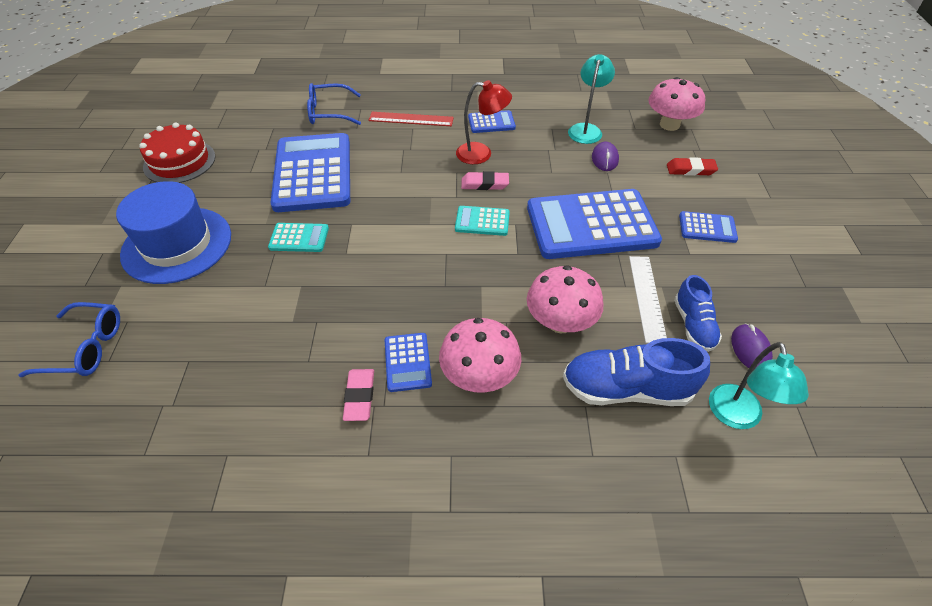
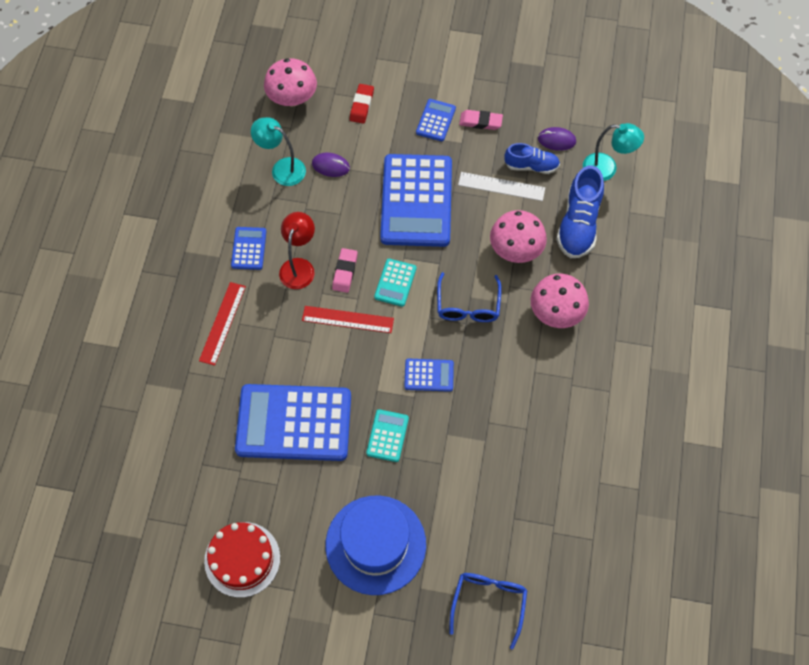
camera: 80 degrees left, 15 degrees up
blue glasses [307,83,361,125] -> blue glasses moved to [437,272,502,322]
pink eraser [343,369,374,421] -> pink eraser moved to [459,110,503,130]
blue calculator [385,333,432,392] -> blue calculator moved to [404,359,454,392]
none -> red ruler [302,306,394,333]

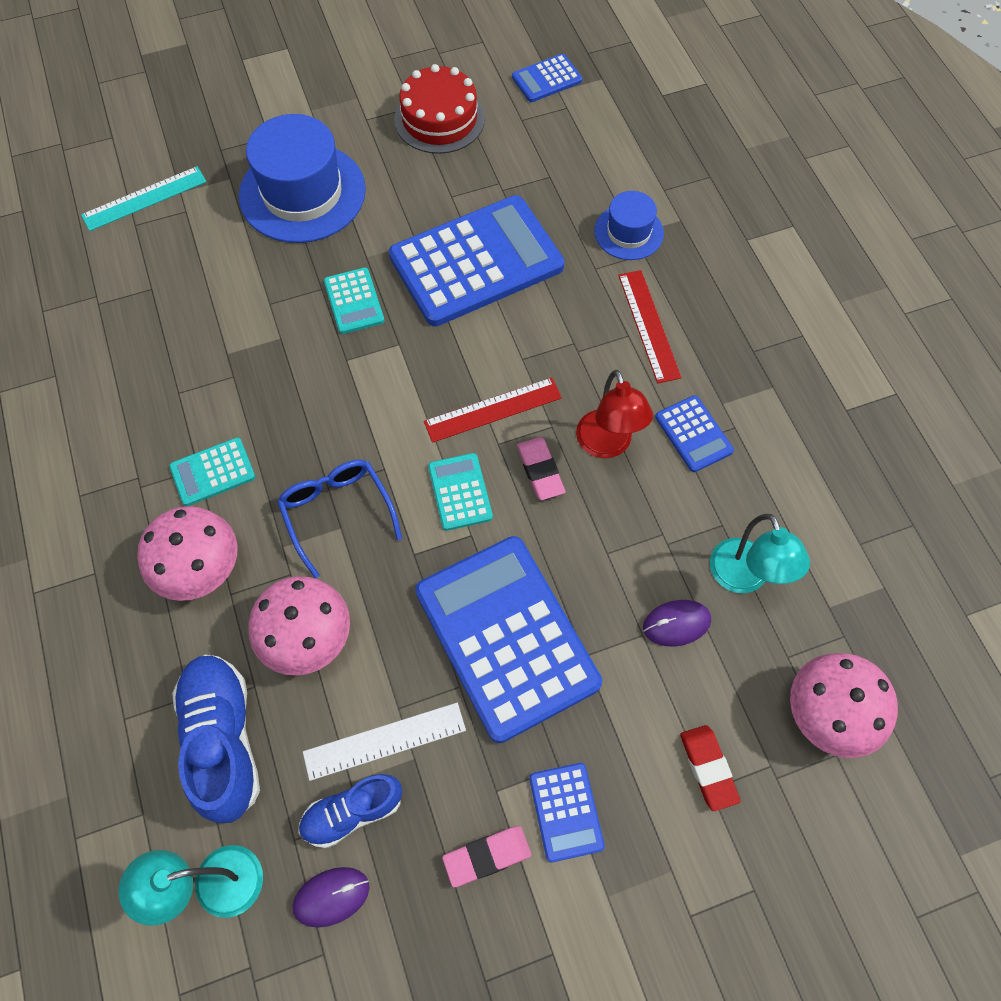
camera: 150 degrees right, 0 degrees up
turquoise lamp [251,117,306,186] -> turquoise lamp turned 75 degrees clockwise [710,514,810,593]
blue calculator [404,359,454,392] -> blue calculator moved to [512,54,582,102]
blue glasses [449,573,527,649] -> turquoise ruler [81,166,207,231]
none -> turquoise calculator [169,438,255,506]
none -> blue hat [594,191,664,260]

